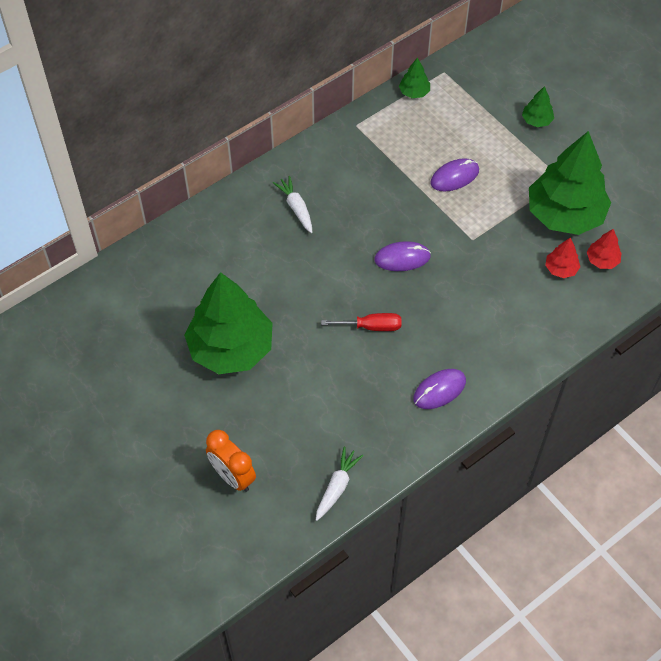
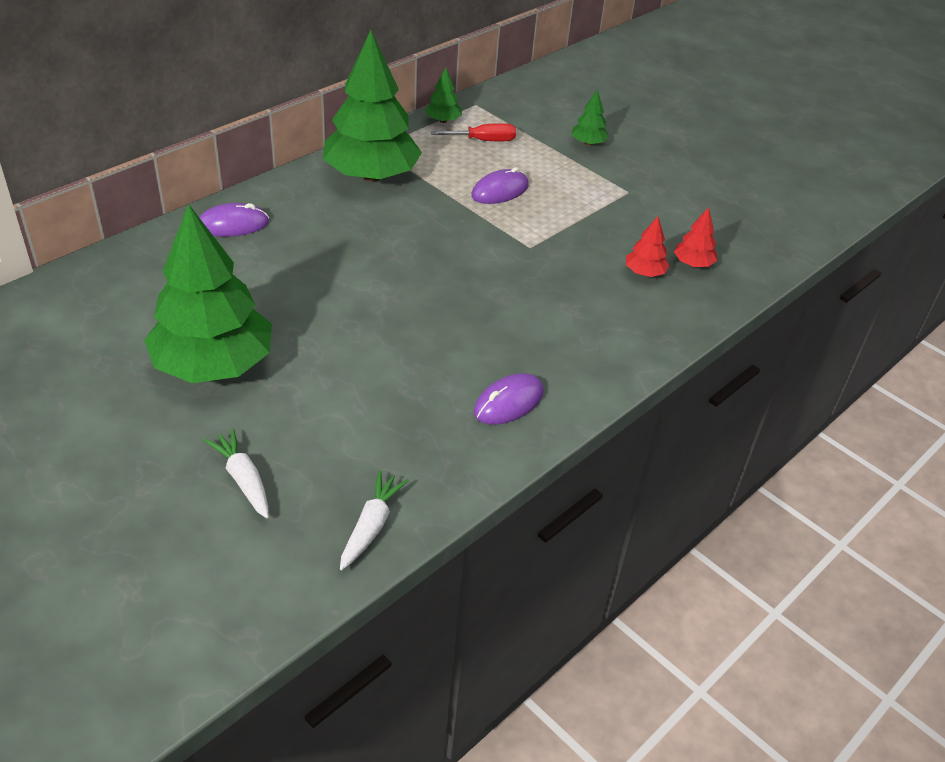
camera: 10 degrees left, 15 degrees down
orange clock [206,430,256,492] -> none
white carrot [273,176,312,233] -> white carrot moved to [204,428,269,518]
red screwdriver [321,313,402,331] -> red screwdriver moved to [431,123,516,141]
purple mouse [374,241,431,271] -> purple mouse moved to [199,203,269,237]
green tree [529,131,611,235] -> green tree moved to [323,30,422,182]

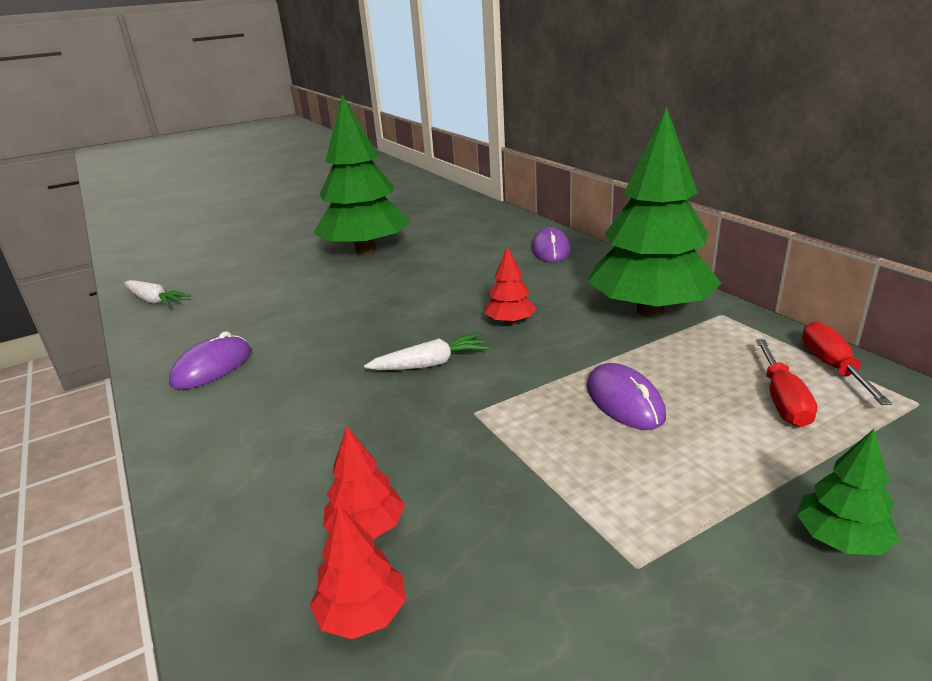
camera: 110 degrees right, 15 degrees down
white carrot [204,428,269,518] -> white carrot moved to [364,333,489,370]
green tree [425,67,462,123] -> red screwdriver [802,321,892,405]
purple mouse [474,373,544,425] -> purple mouse turned 60 degrees clockwise [169,331,251,390]
none -> red tree [485,246,537,325]

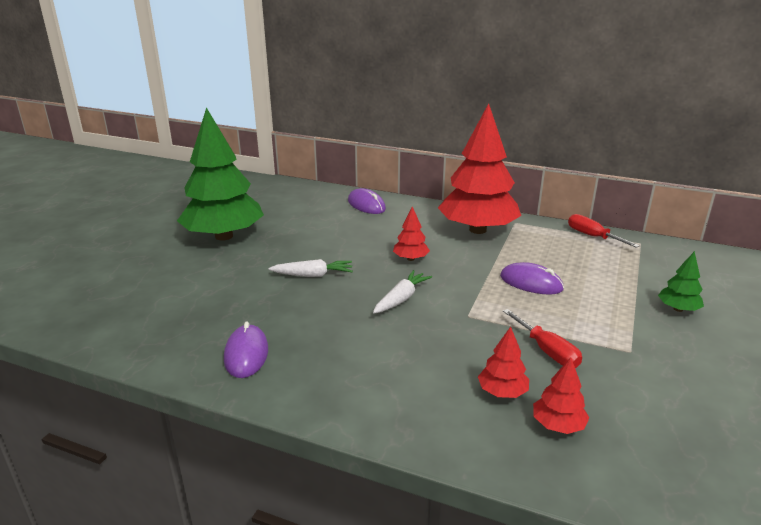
camera: 40 degrees left, 0 degrees up
white carrot [124,280,191,307] -> white carrot moved to [268,259,353,277]
green tree [588,107,722,316] -> red tree [438,103,521,234]
red screwdriver [756,339,817,427] -> red screwdriver moved to [503,309,582,368]

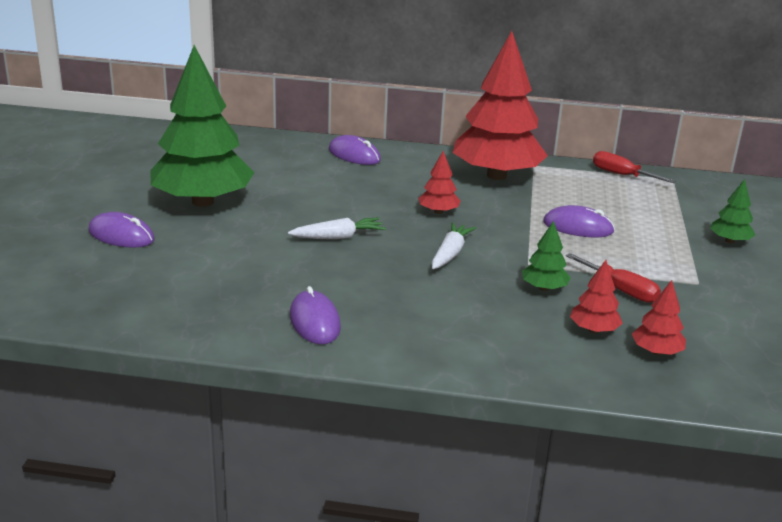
camera: 15 degrees left, 0 degrees up
none -> purple mouse [88,212,155,248]
none -> green tree [522,221,570,291]

